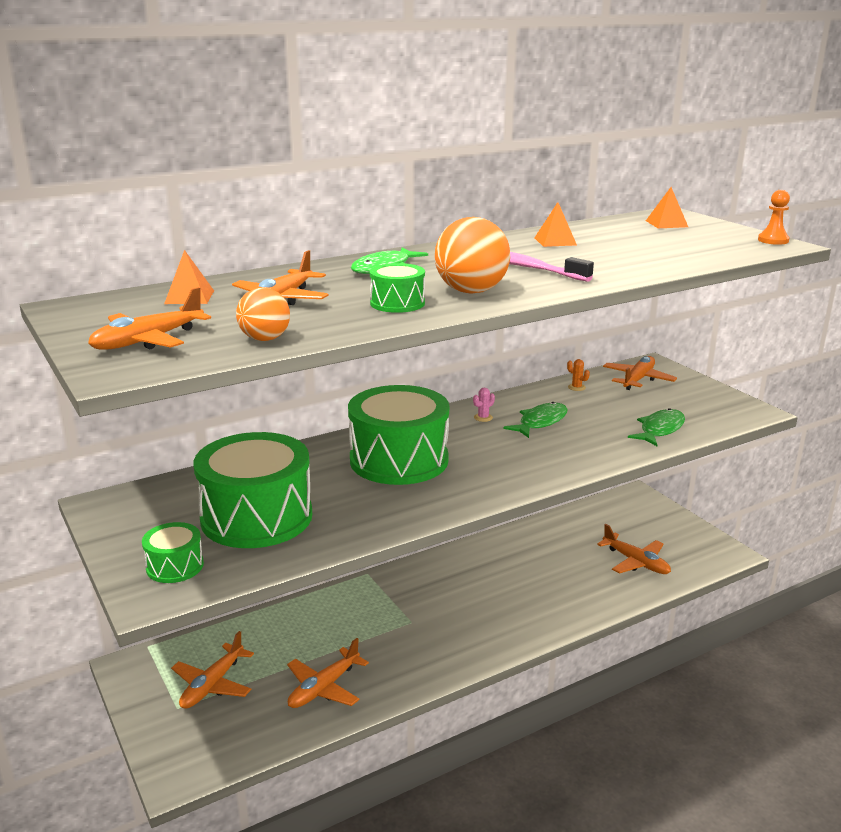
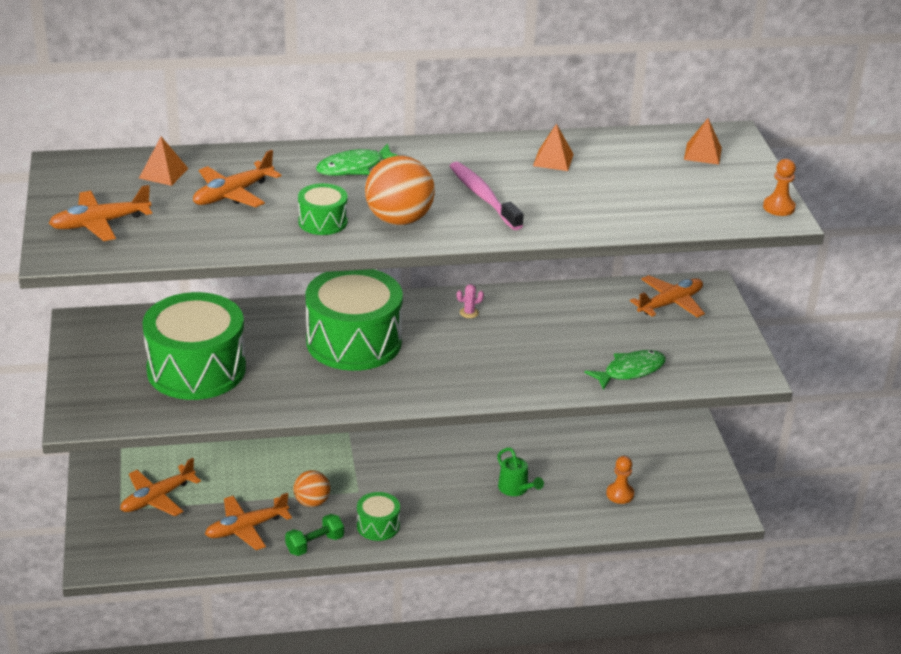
camera: 20 degrees right, 10 degrees up
green drum [142,522,204,583] -> green drum moved to [357,492,400,541]
orange ball [236,287,290,341] -> orange ball moved to [293,470,330,507]
green fish [503,402,568,438] -> none
orange cactus [567,359,590,391] -> none
orange plane [597,524,671,574] -> orange pawn [606,456,634,504]
none -> green dumbbell [285,514,344,556]
none -> green watering can [497,447,544,496]

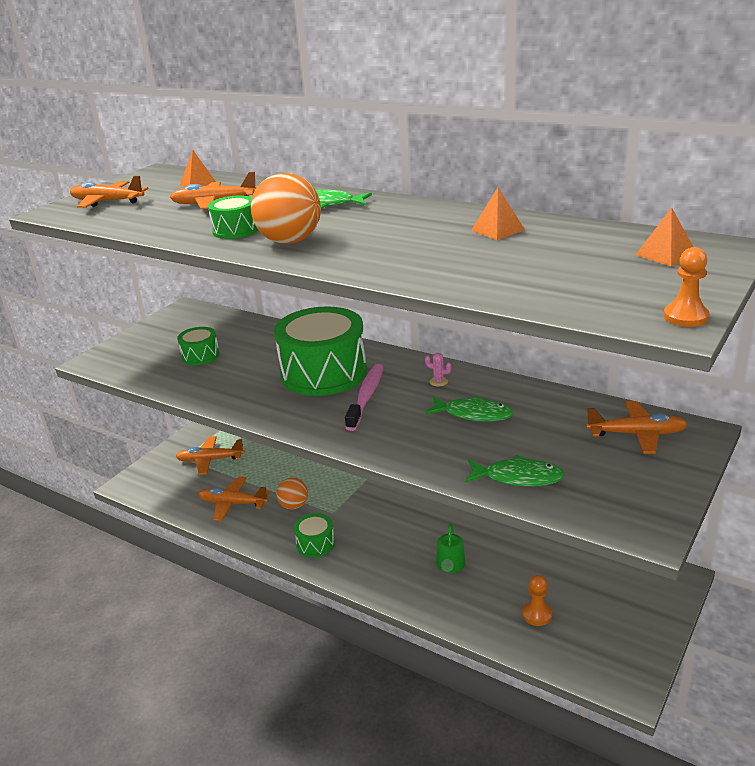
camera: 45 degrees right, 5 degrees down
green drum [142,292,246,400] -> green drum [177,327,220,365], size x0.46
green dumbbell [285,514,344,556] -> none
pink toothbrush [450,162,524,230] -> pink toothbrush moved to [345,364,383,431]
none -> green fish [425,396,513,422]

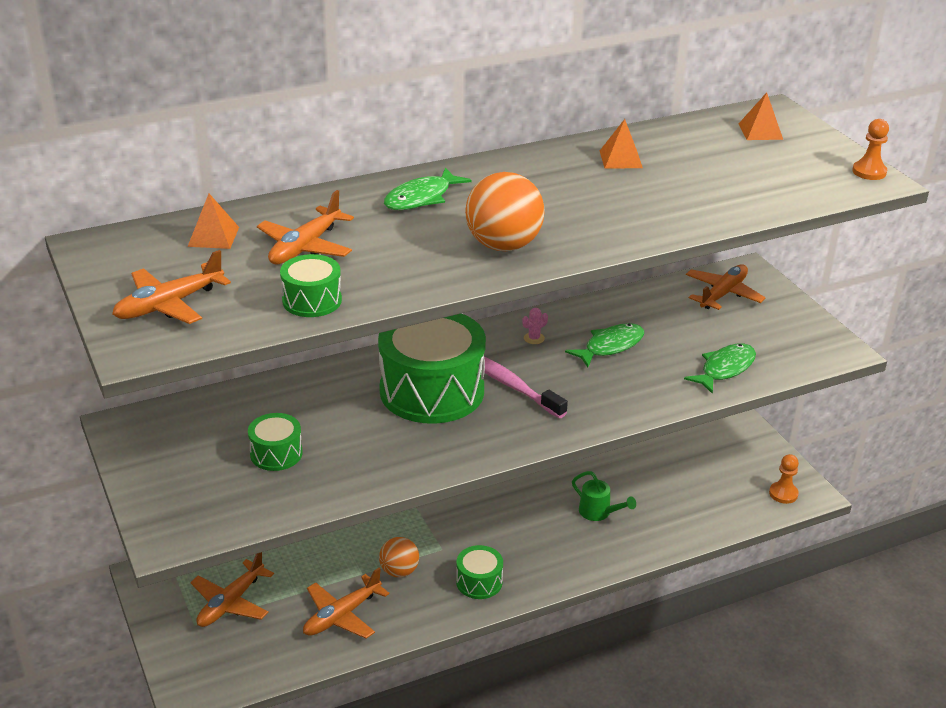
camera: 60 degrees left, 5 degrees up
green drum [208,196,258,239] -> green drum moved to [280,254,342,317]
orange pawn [522,575,552,626] -> orange pawn moved to [769,454,799,504]

